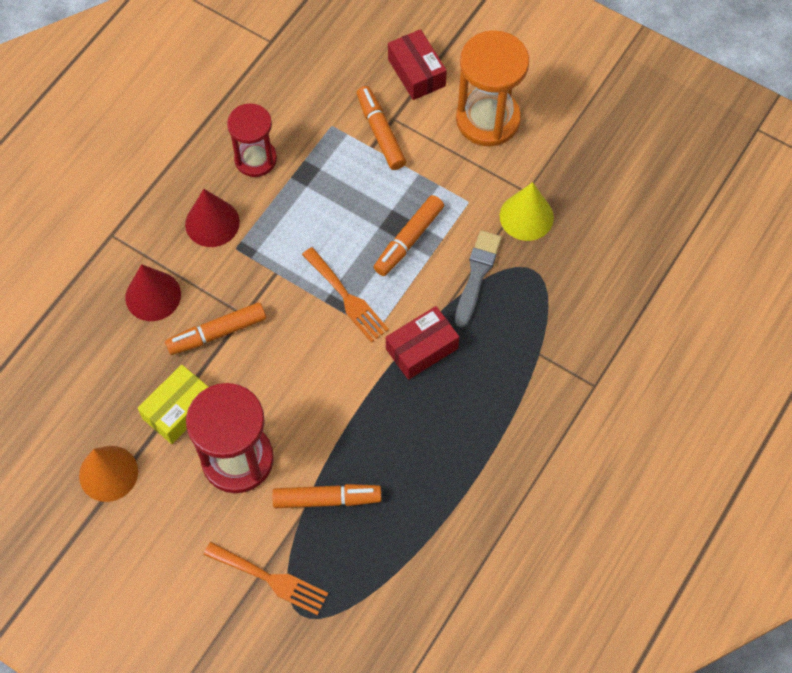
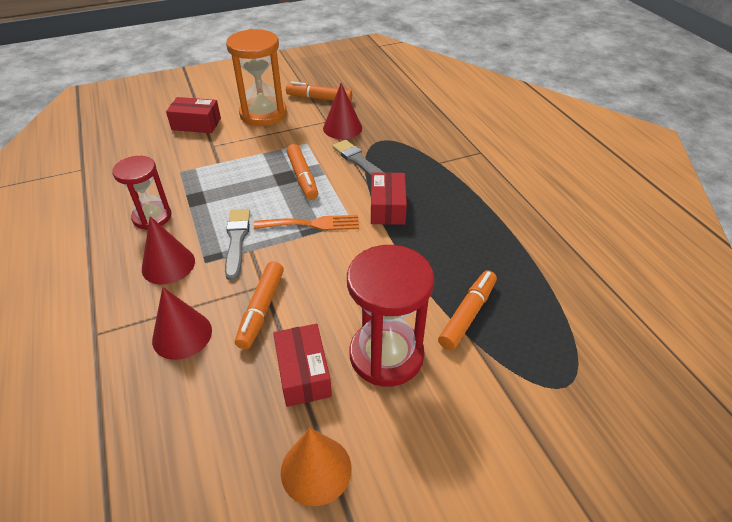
camera: 55 degrees left, 20 degrees down
yellow box [138,364,208,444] -> red box [273,324,332,407]
orange fork [204,542,328,615] -> none
orange marker [357,86,406,170] -> orange marker moved to [286,82,352,102]
yellow cone [500,182,554,241] -> red cone [323,83,362,139]
none -> grey brush [225,209,250,281]

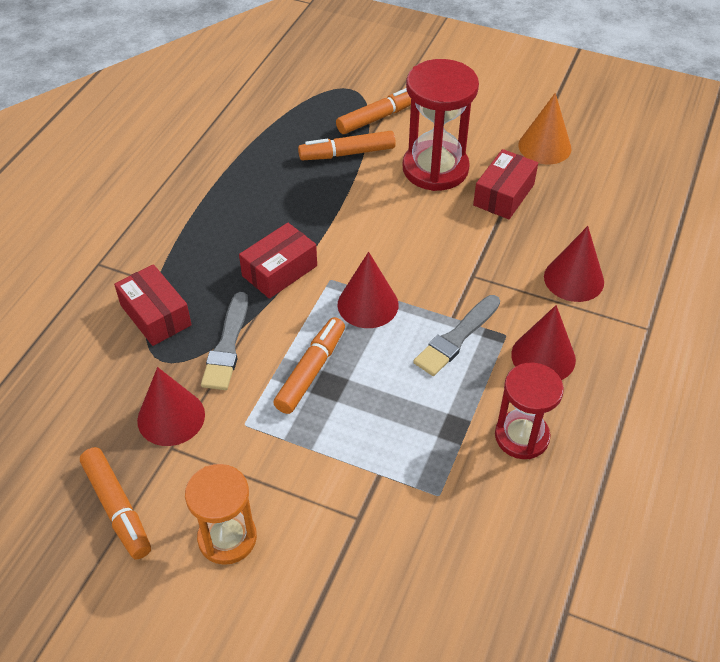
camera: 135 degrees left, 5 degrees up
red box [166,97,221,133] -> red box moved to [114,264,192,346]
orange hourglass [226,29,287,126] -> orange hourglass [185,464,257,565], size x0.65
orange marker [235,262,284,349] -> orange marker moved to [336,88,411,134]
orange fork [254,215,359,230] -> red cone [338,252,399,328]

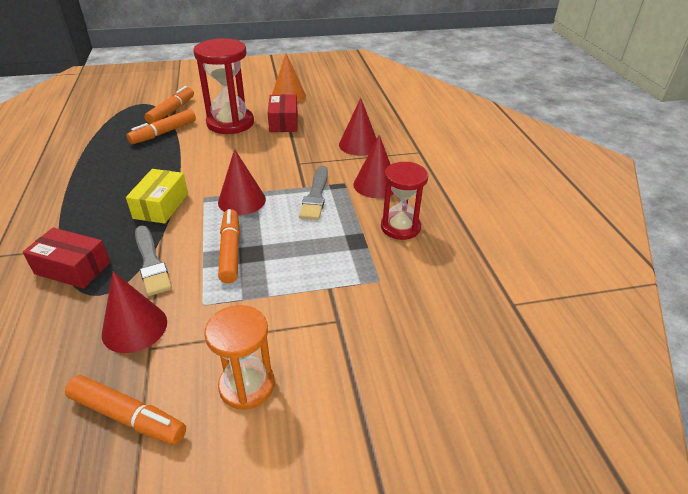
camera: 35 degrees left, 10 degrees down
red box [239,223,317,299] -> yellow box [126,169,188,224]

